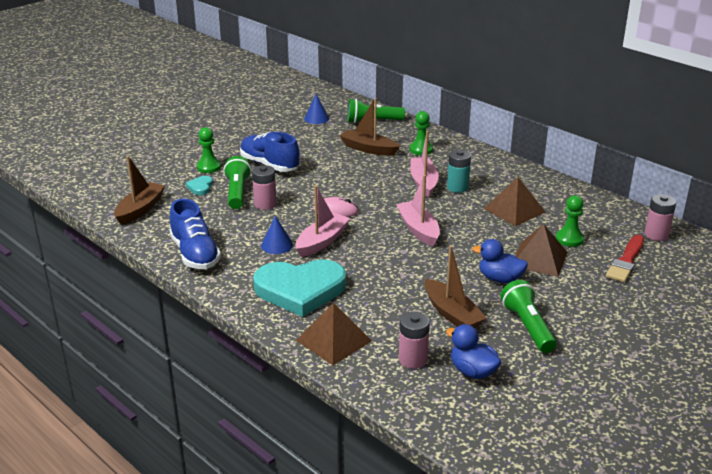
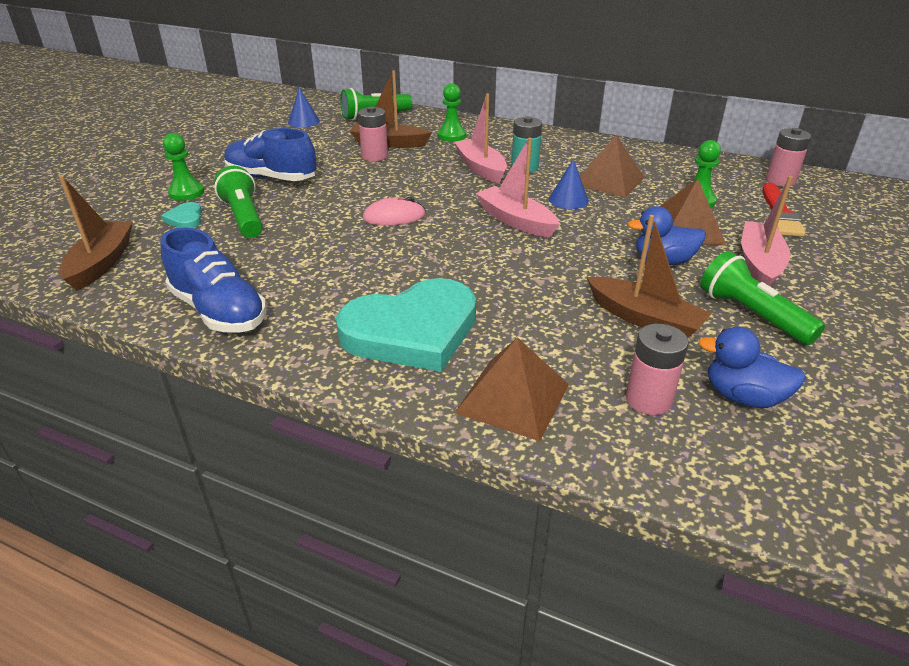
camera: 20 degrees left, 5 degrees up
pink battery [252,165,277,210] -> pink battery moved to [358,106,388,161]
blue cone [261,215,293,254] -> blue cone moved to [549,159,589,209]
pink boat [296,186,350,257] -> pink boat moved to [742,176,793,286]

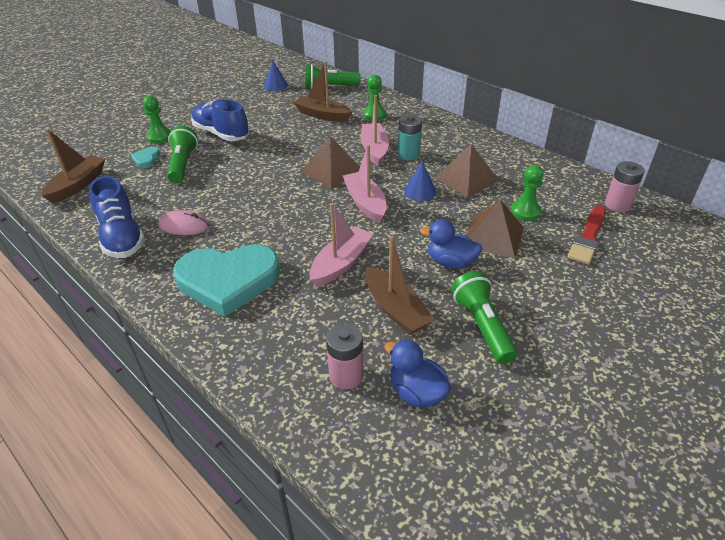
camera: 20 degrees right, 5 degrees up
pink battery [358,106,388,161] -> none
pink mouse [363,197,426,226] -> pink mouse moved to [158,210,210,235]
brown pyramid [455,337,569,441] -> brown pyramid moved to [301,136,360,188]
pink boat [742,176,793,286] -> pink boat moved to [309,203,374,287]

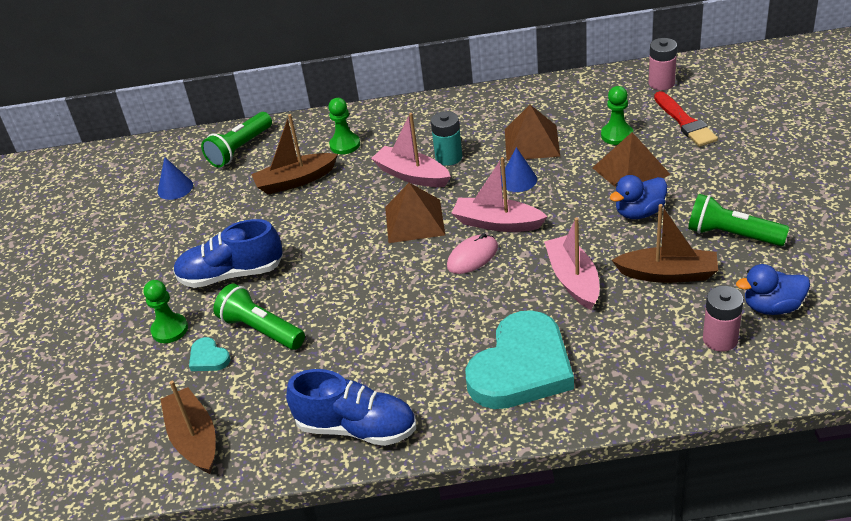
camera: 45 degrees left, 0 degrees up
pink mouse [158,210,210,235] -> pink mouse moved to [447,233,498,274]

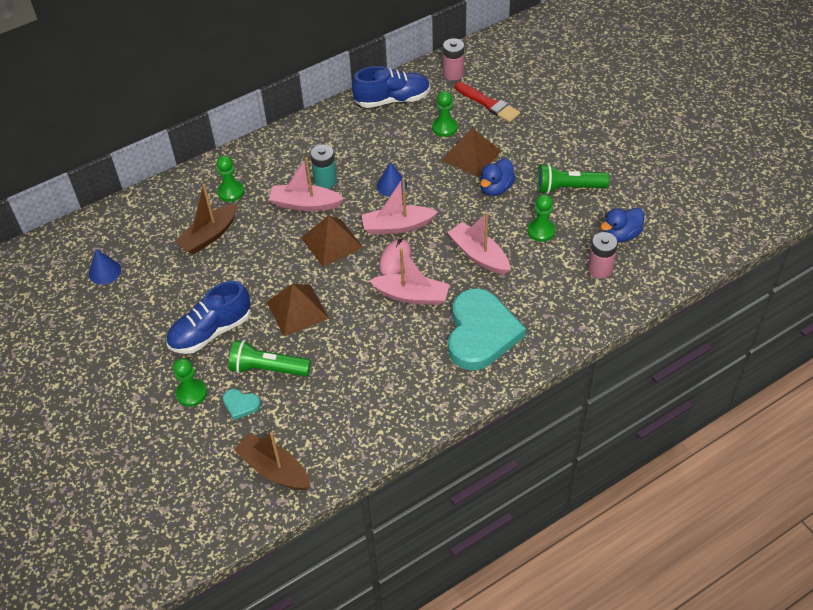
camera: 30 degrees left, 10 degrees up
green flashlight [201,112,272,168] -> none
blue shoe [286,369,416,446] -> blue shoe moved to [352,66,430,108]
brown pyramid [505,105,560,161] -> brown pyramid moved to [266,284,329,336]
brown boat [612,204,718,283] -> green pawn [527,194,556,242]
none -> pink boat [369,248,450,305]

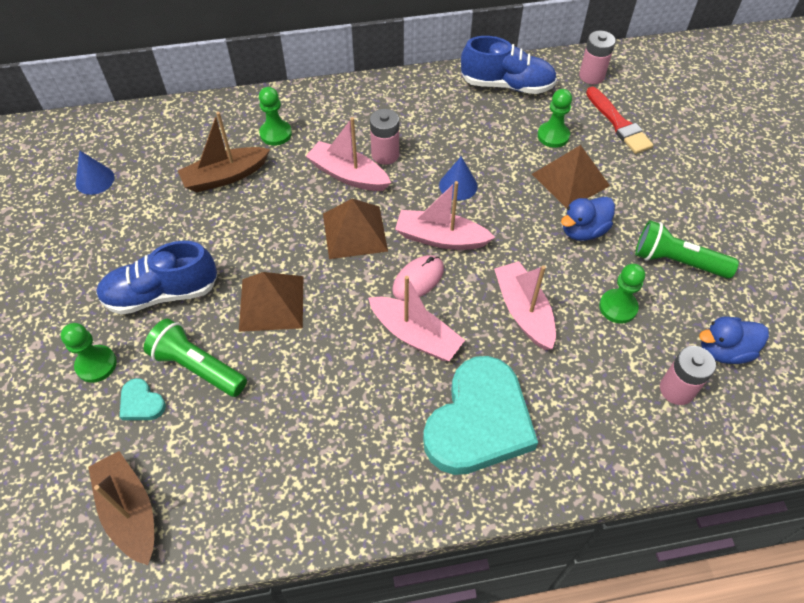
camera: 20 degrees right, 5 degrees up
turquoise battery [310,145,337,189] -> pink battery [370,109,399,165]

